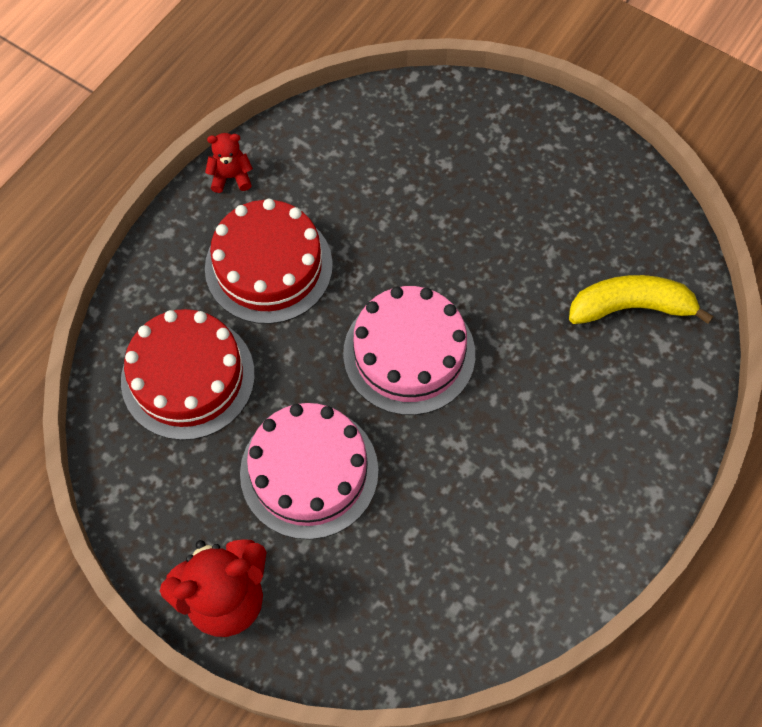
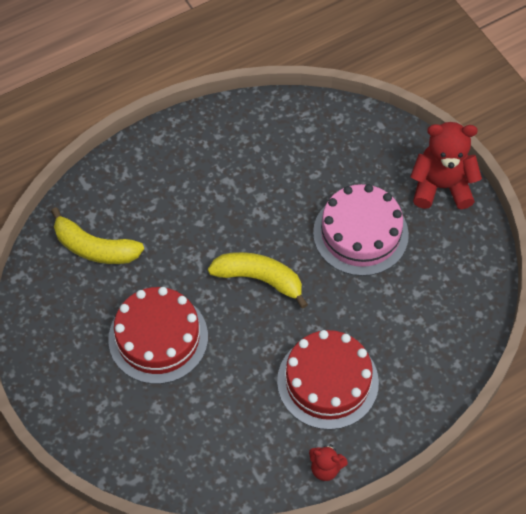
camera: 155 degrees left, 5 degrees down
red cake [121,309,255,440] -> red cake moved to [108,287,208,384]
pink cake [343,286,475,415] -> yellow banana [208,252,308,308]

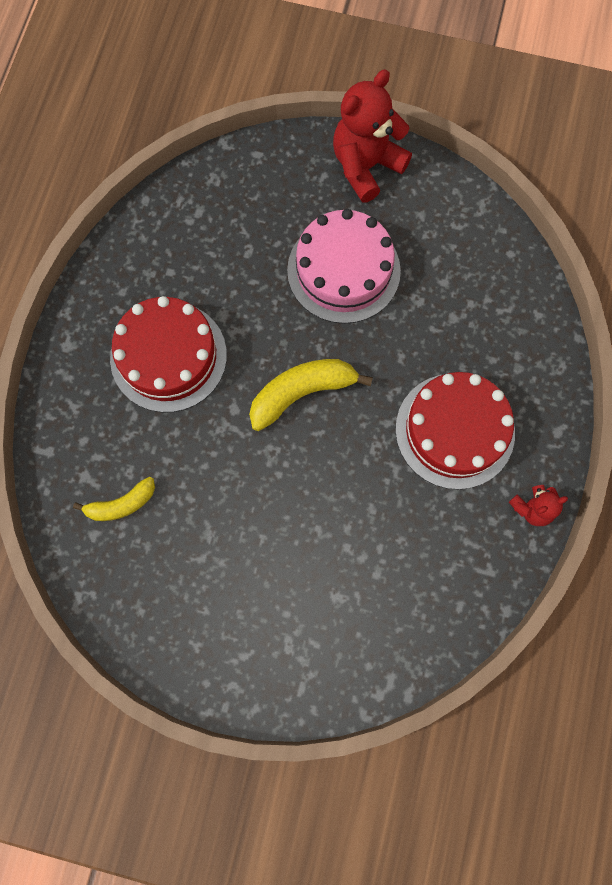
camera: 45 degrees left, 15 degrees up
yellow banana [51,207,144,264] -> yellow banana [73,477,155,521], size x0.63
red cake [108,287,208,384] -> red cake moved to [110,296,227,412]

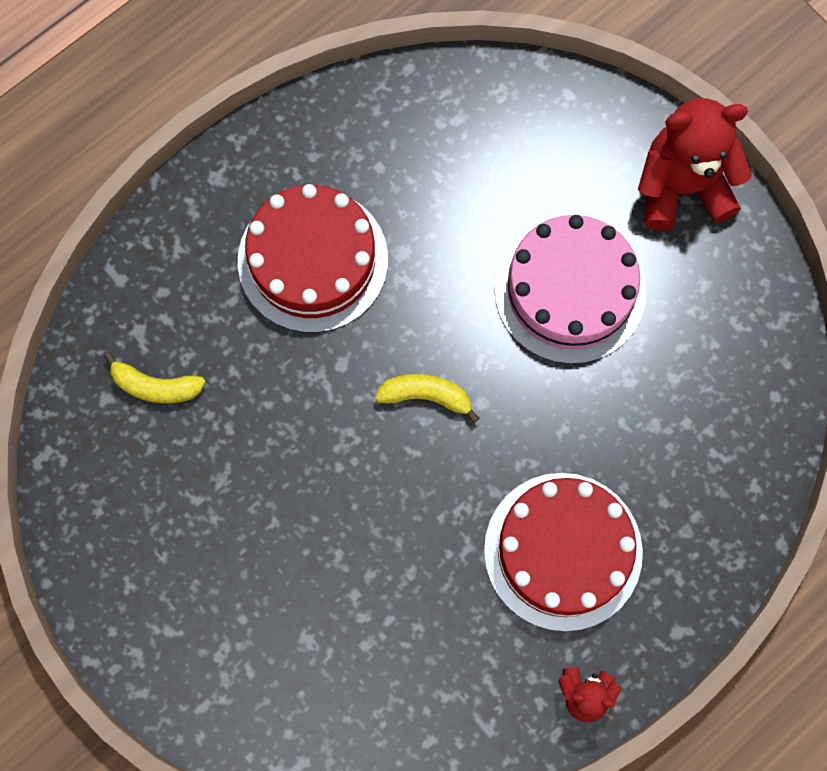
camera: 35 degrees right, 0 degrees up
yellow banana [249,359,373,431] -> yellow banana [375,374,479,423], size x0.63

